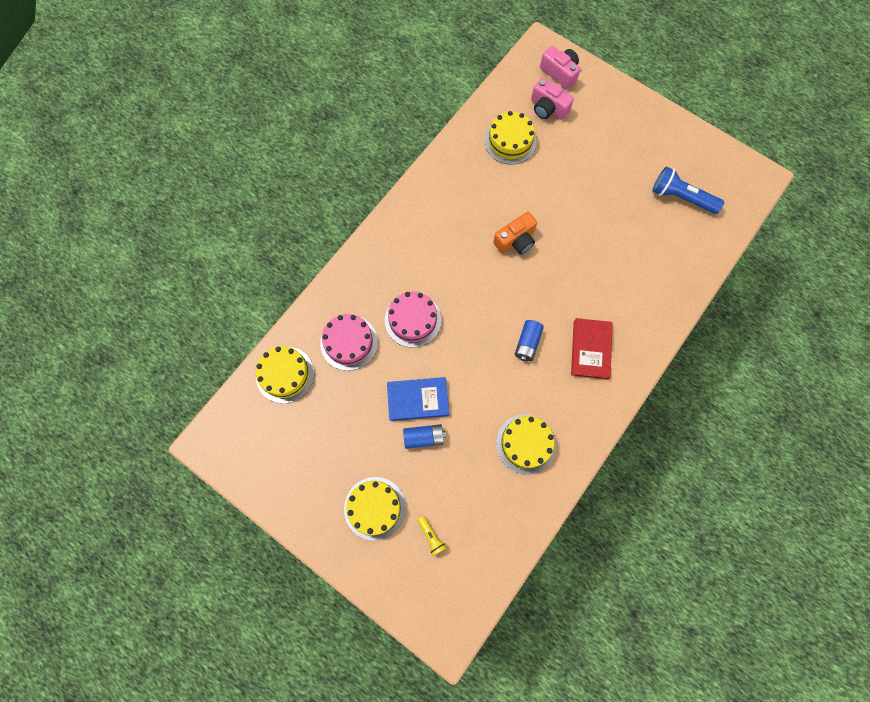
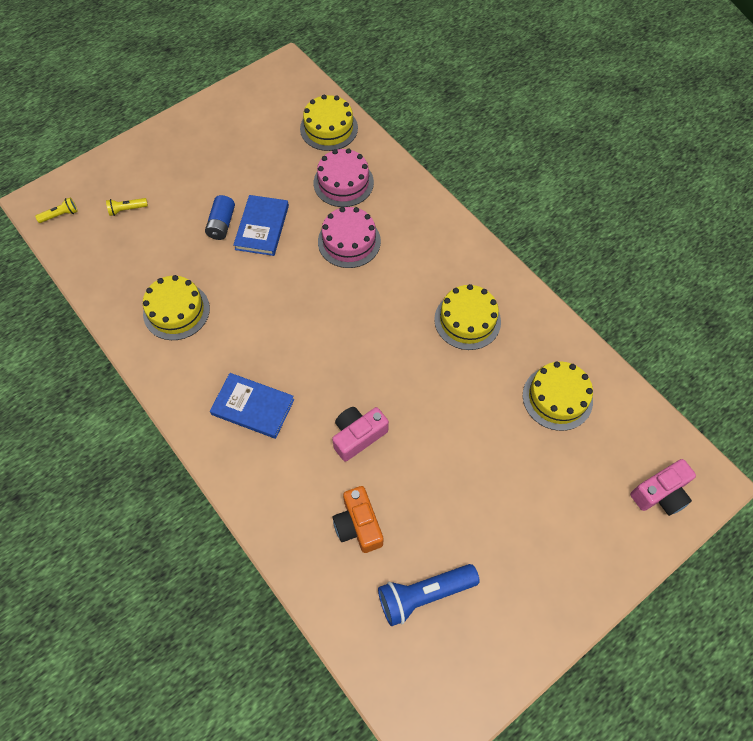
camera: 105 degrees right, 10 degrees down
yellow cake [344,477,406,541] -> yellow cake moved to [434,284,501,350]
orange camera [493,212,537,254] -> orange camera moved to [333,486,383,553]
blue battery [515,320,544,361] -> none
pink camera [531,78,574,120] -> pink camera moved to [332,407,389,462]
red book [571,318,612,379] -> blue book [210,373,294,439]
blue flashlight [652,167,724,214] -> blue flashlight turned 150 degrees counterclockwise [378,564,480,626]
none -> yellow flashlight [35,198,78,223]

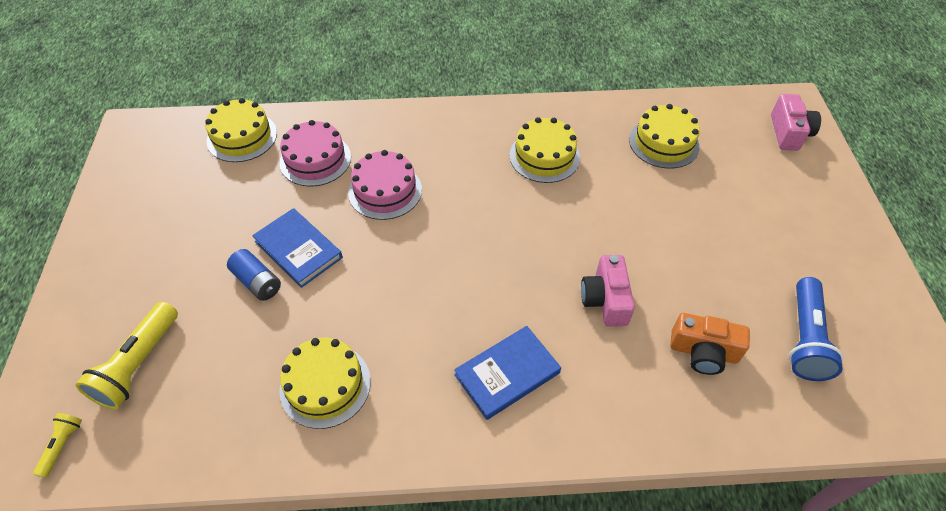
camera: 55 degrees left, 10 degrees down
yellow flashlight [106,198,148,216] -> yellow flashlight [76,302,178,410], size x1.99

